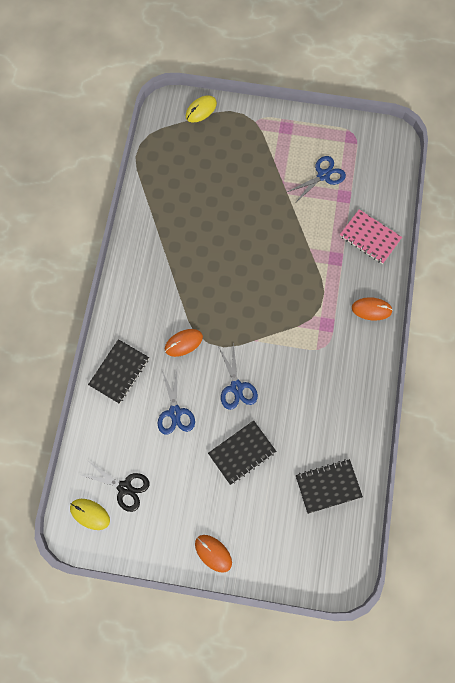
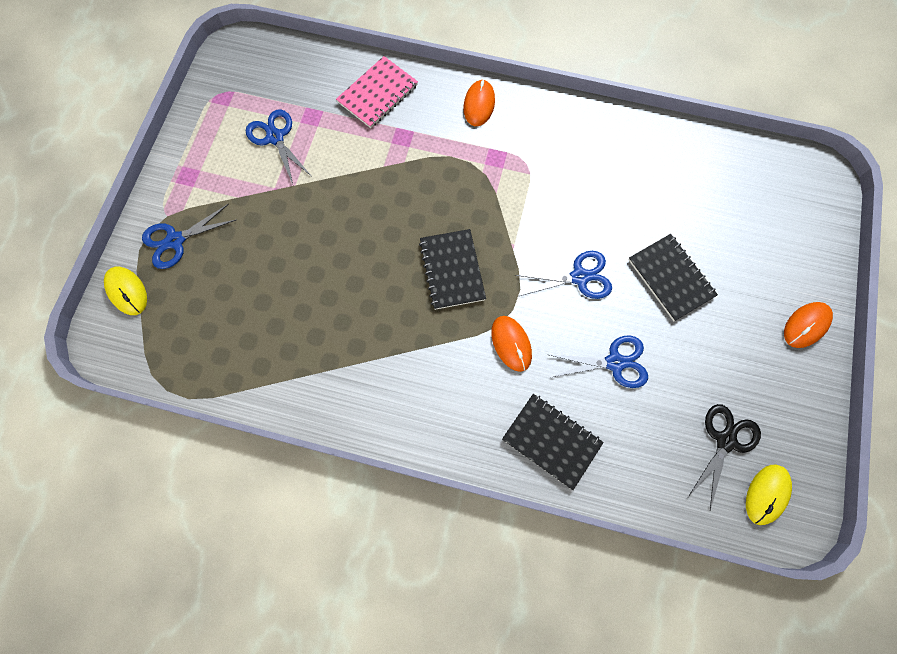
camera: 85 degrees left, 0 degrees up
black notebook [296,459,363,514] -> black notebook moved to [419,229,486,310]
none -> blue scissors [142,204,236,269]

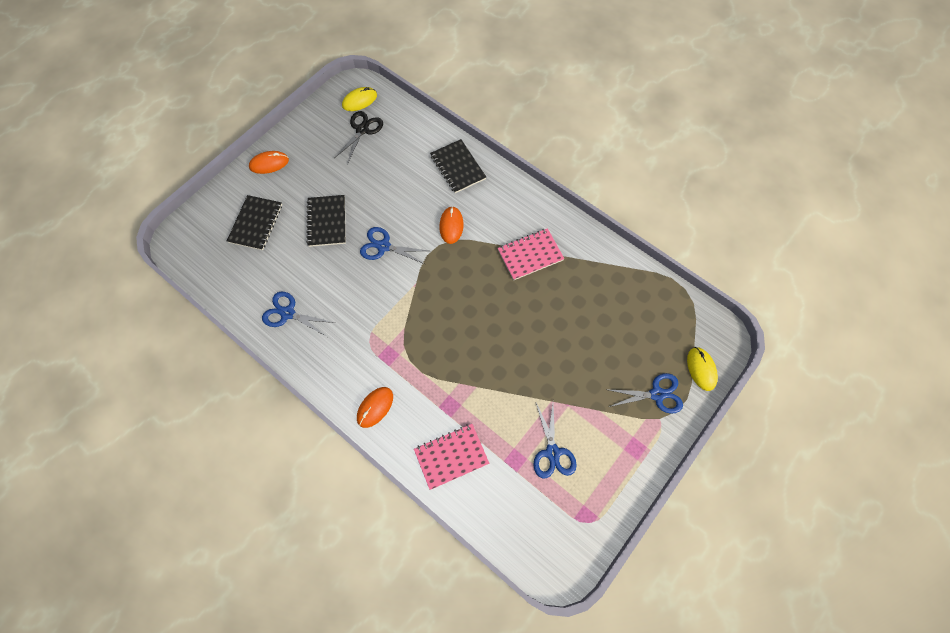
camera: 155 degrees left, 5 degrees down
black notebook [419,229,486,310] -> black notebook moved to [227,195,282,250]
blue scissors [550,336,648,388] -> blue scissors moved to [262,292,335,337]
black scissors [688,404,761,510] -> black scissors turned 150 degrees clockwise [334,111,383,164]
none -> pink notebook [498,228,565,280]

